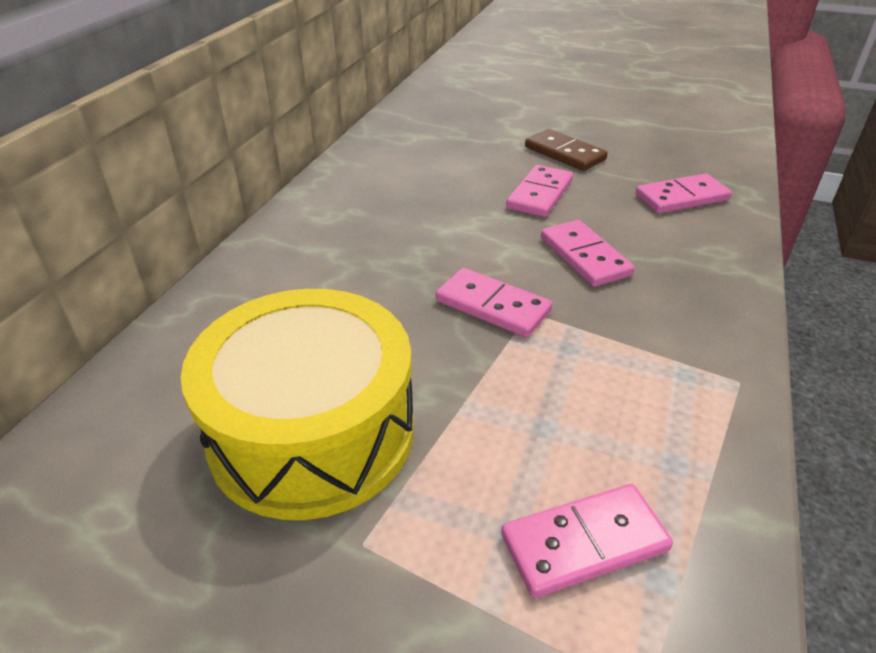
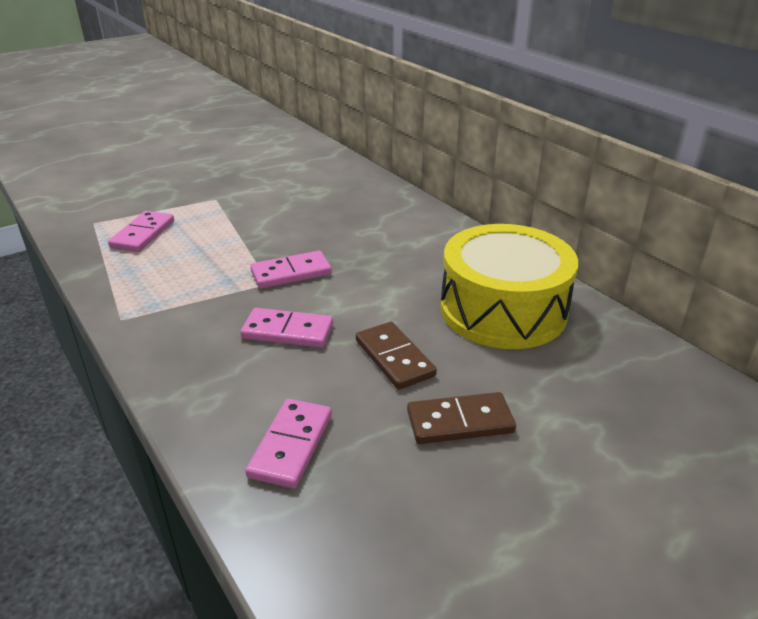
camera: 125 degrees right, 5 degrees down
yellow drum [181,289,414,520] -> yellow drum moved to [441,224,578,349]
pink domino [506,165,573,217] -> brown domino [356,322,437,390]

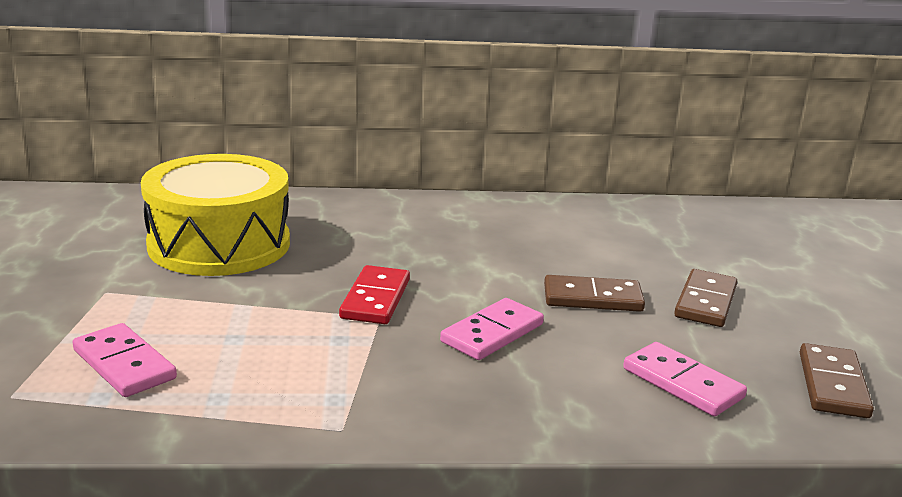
camera: 60 degrees left, 10 degrees down
pink domino [250,251,332,289] -> red domino [339,265,410,324]
yellow drum [441,224,578,349] -> yellow drum moved to [141,154,290,276]
none -> brown domino [800,343,874,418]

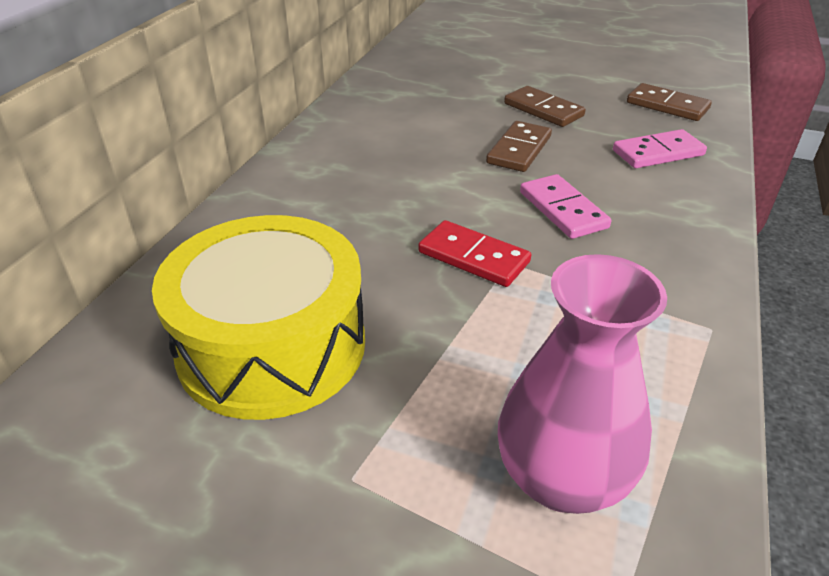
camera: 65 degrees left, 15 degrees up
pink domino [73,323,177,397] -> pink vase [498,254,667,514]

